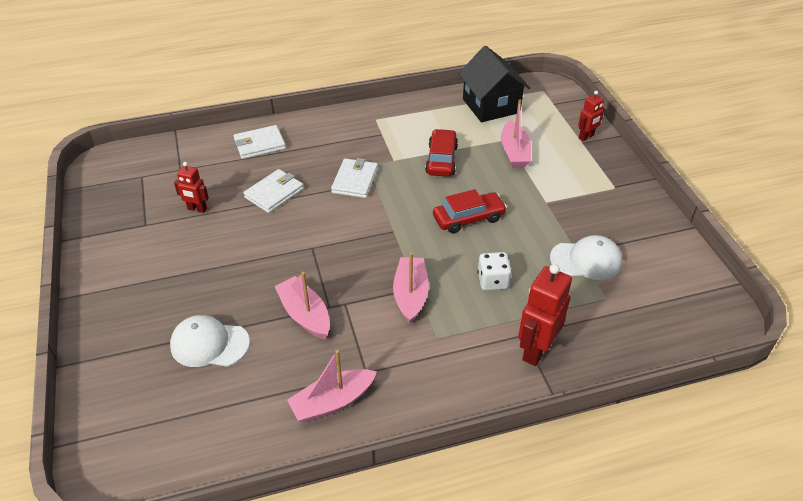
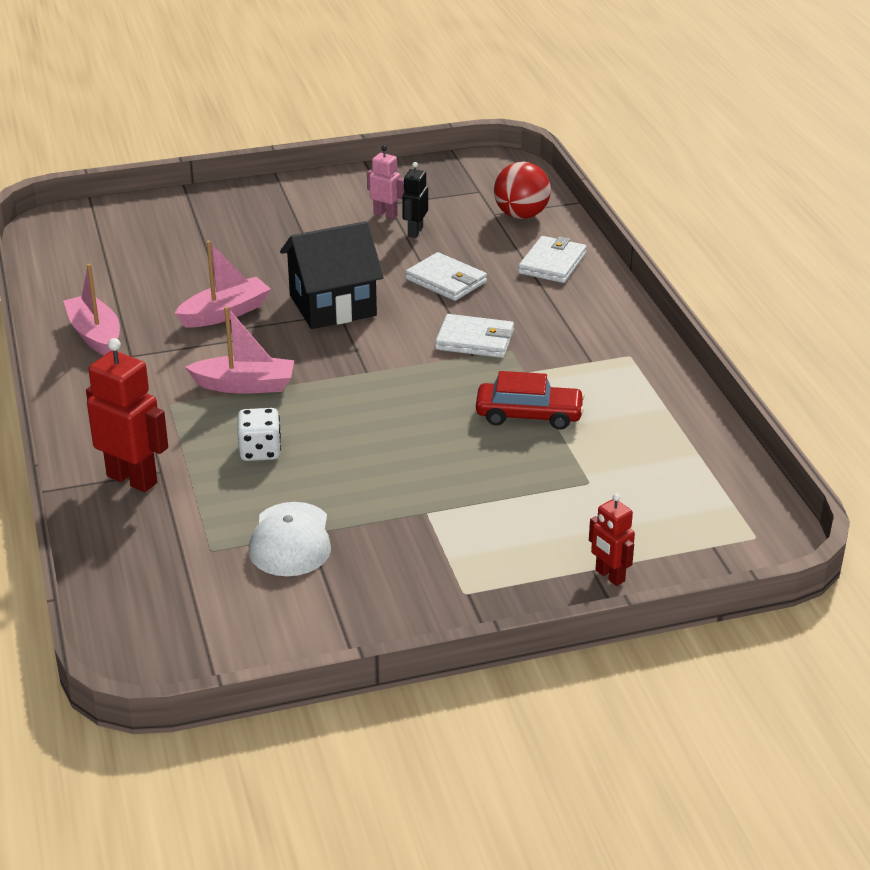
camera: 90 degrees right, 10 degrees down
white cap [170,315,250,367] -> none
red robot [174,162,209,213] -> black robot [402,162,428,238]
white wallet [234,125,286,159] -> white wallet turned 45 degrees clockwise [518,236,587,283]
red car [433,189,507,233] -> none
black house [458,46,530,122] -> black house moved to [280,221,384,329]
pink boat [501,99,531,168] -> none
none -> pink robot [367,145,405,219]
none -> red ball [494,162,551,219]

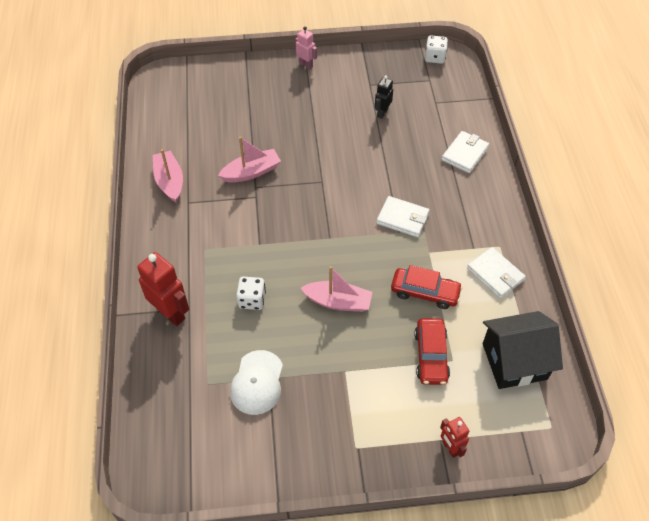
camera: 10 degrees right, 20 degrees up
pink boat [185,306,294,394] -> pink boat moved to [301,266,372,312]
black house [280,221,384,329] -> black house moved to [483,311,563,389]
pink robot [367,145,405,219] -> pink robot moved to [295,27,317,69]
white wallet [405,252,487,301] -> white wallet moved to [467,247,526,299]
red ball [494,162,551,219] -> none
none -> red car [415,318,450,385]
none -> white dice [425,35,448,64]

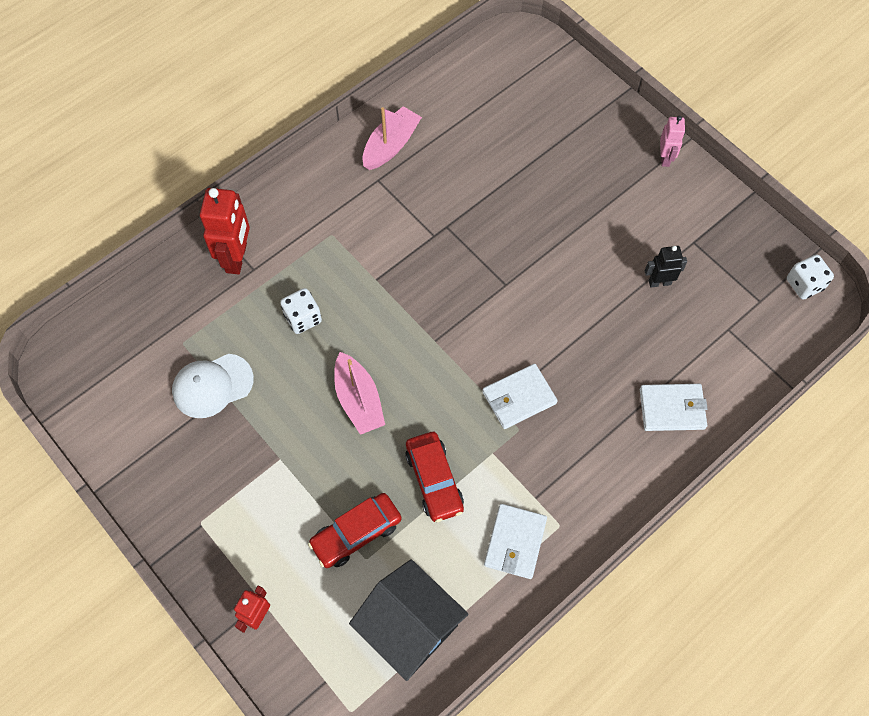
camera: 55 degrees right, 10 degrees up
pink boat [218,137,281,183] -> none
white wallet [376,196,430,237] -> white wallet turned 75 degrees clockwise [482,364,558,429]

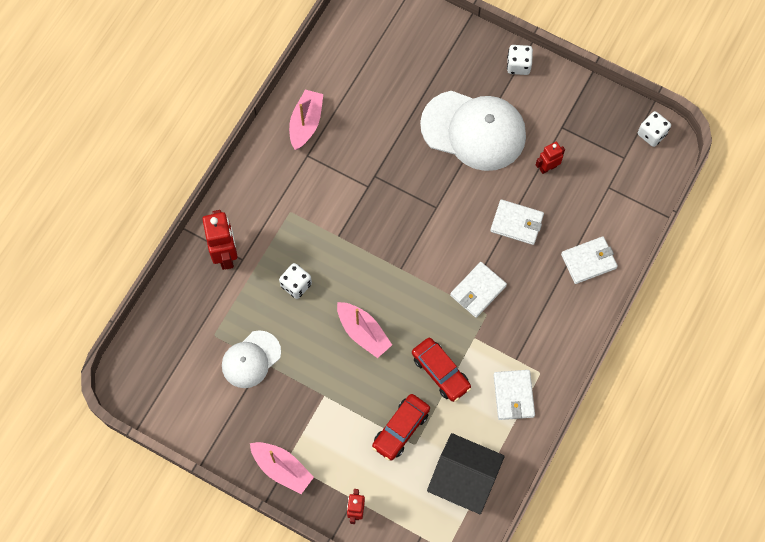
camera: 20 degrees left, 5 degrees up
black robot [645,246,687,288] -> red robot [536,142,565,174]
pink robot [660,116,685,167] -> white dice [507,45,533,75]
none -> pink boat [250,442,314,494]
none -> white cap [420,91,526,171]
none -> white wallet [490,199,544,245]

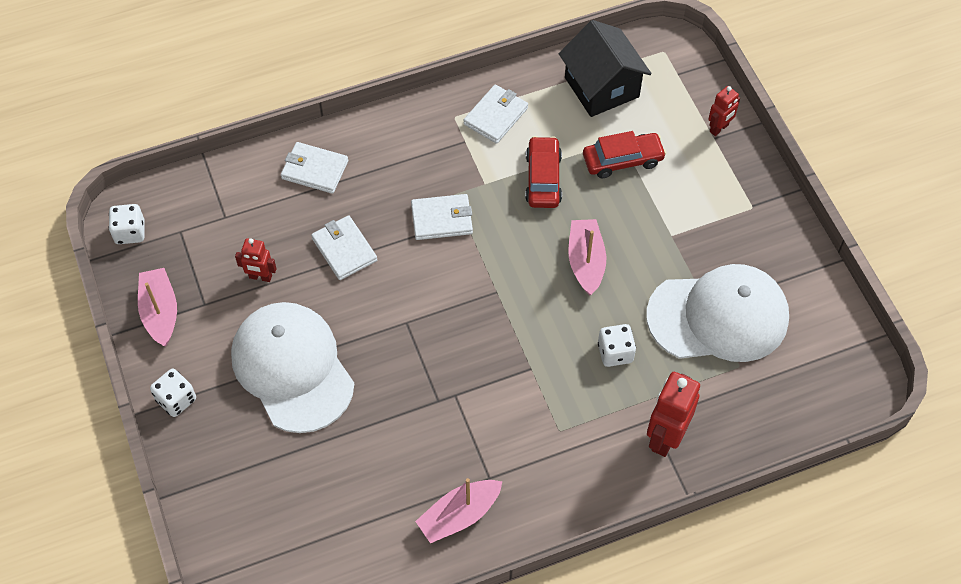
camera: 140 degrees left, 10 degrees down
white cap [222,330,281,388] -> white cap [646,264,789,362], size x1.76
pink boat [250,442,314,494] -> pink boat moved to [138,268,177,346]

